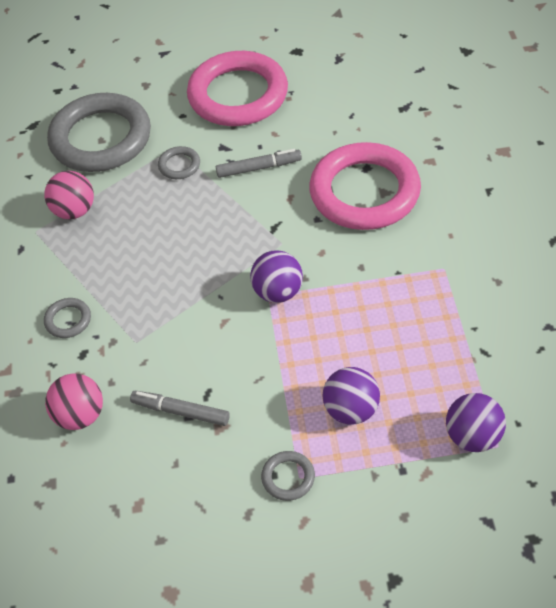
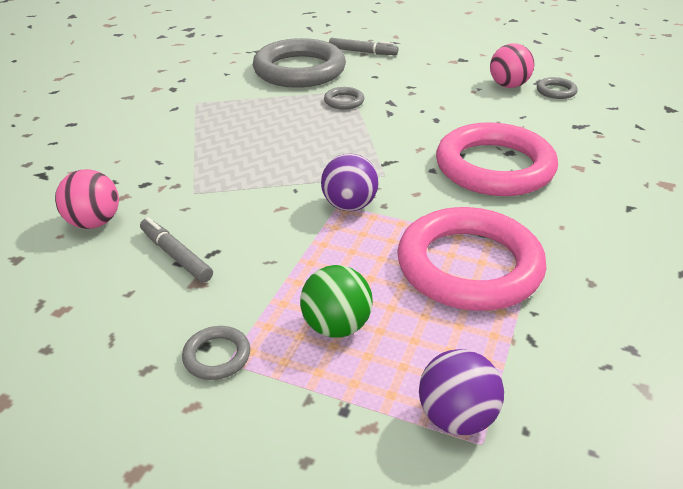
camera: 25 degrees right, 15 degrees down
pink ball [44,171,94,219] -> pink ball moved to [490,43,534,88]
grey ring [44,298,91,338] -> grey ring moved to [537,77,578,99]
pink ring [187,51,288,126] -> pink ring moved to [397,207,547,311]
grey marker [216,149,302,178] -> grey marker moved to [329,38,398,55]
purple ball [323,367,380,425] -> green ball [300,265,373,338]

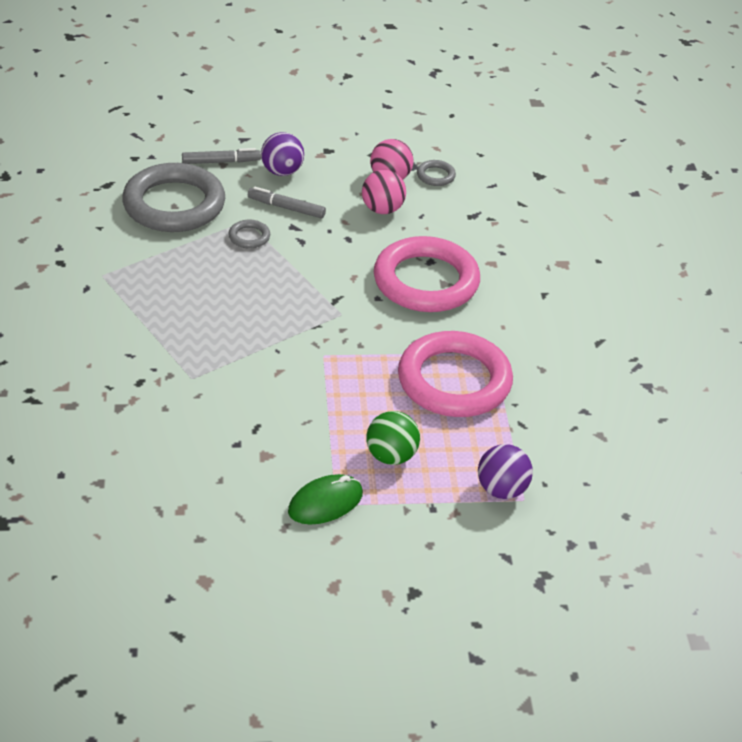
camera: 30 degrees left, 5 degrees up
pink ball [55,170,119,229] -> pink ball moved to [362,170,406,214]
grey marker [140,217,213,283] -> grey marker moved to [248,186,326,218]
grey ring [182,326,250,380] -> green mouse [288,474,363,525]
purple ball [321,154,379,211] -> purple ball moved to [261,132,304,176]

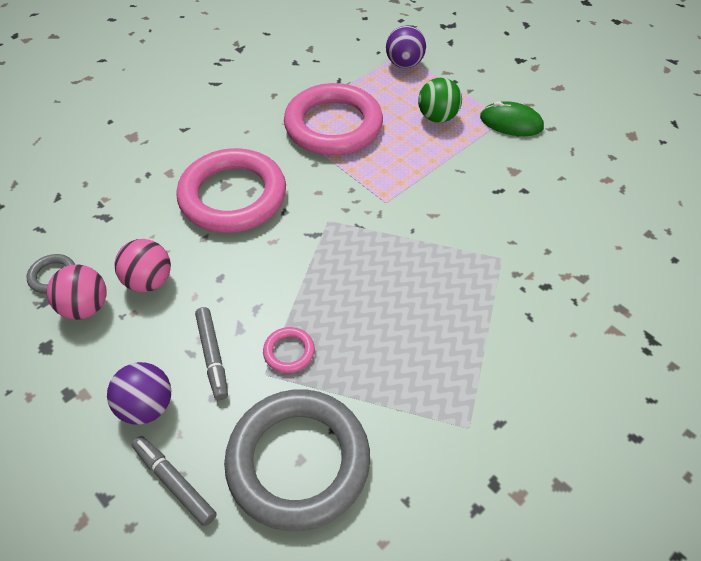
camera: 125 degrees left, 10 degrees up
grey ring [228,220,270,249] -> pink ring [263,327,315,373]

